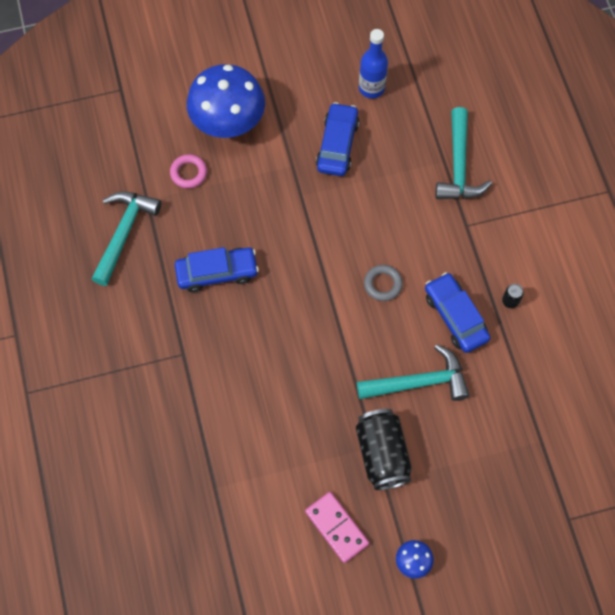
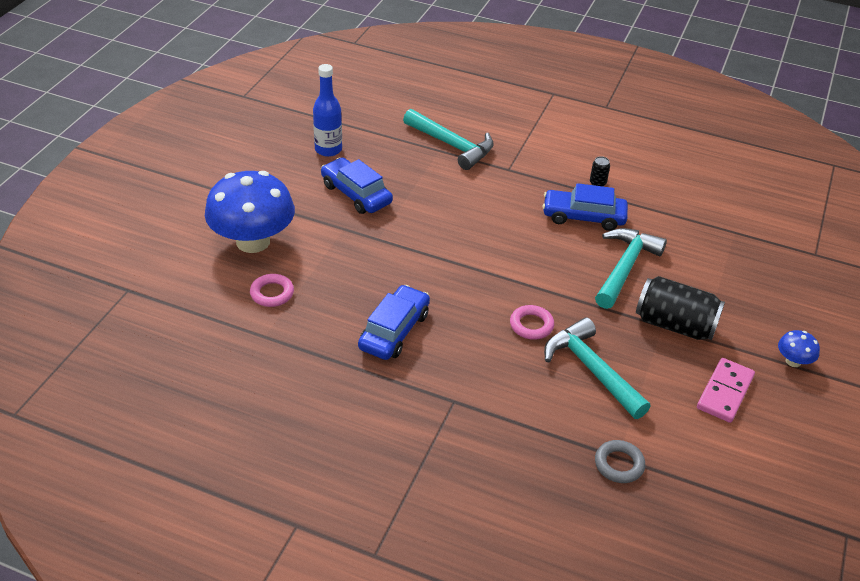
camera: 55 degrees left, 25 degrees down
turquoise hammer [91,192,161,286] -> turquoise hammer moved to [544,317,651,419]
pink domino [305,492,369,563] -> pink domino turned 60 degrees counterclockwise [697,358,755,423]
grey ring [364,265,403,301] -> grey ring moved to [595,440,645,483]
none -> pink ring [510,305,554,340]

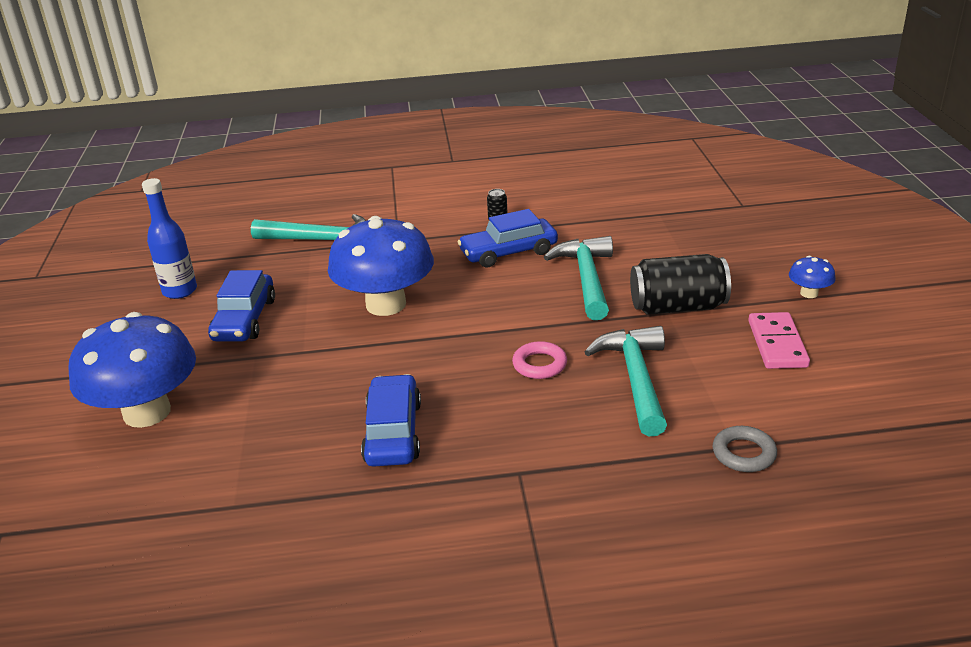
camera: 25 degrees left, 10 degrees down
pink ring [250,274,294,307] -> none
blue car [321,157,393,214] -> blue car turned 105 degrees counterclockwise [208,270,275,341]
turquoise hammer [544,317,651,419] -> turquoise hammer turned 60 degrees clockwise [584,326,667,437]
none -> blue mushroom [328,216,434,316]

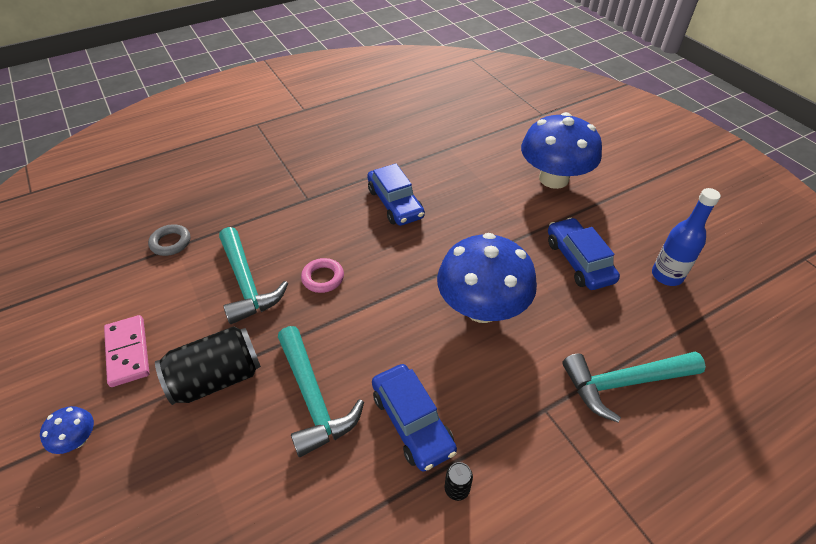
camera: 155 degrees right, 15 degrees up
blue car [458,209,558,267] -> blue car turned 105 degrees clockwise [372,364,457,472]

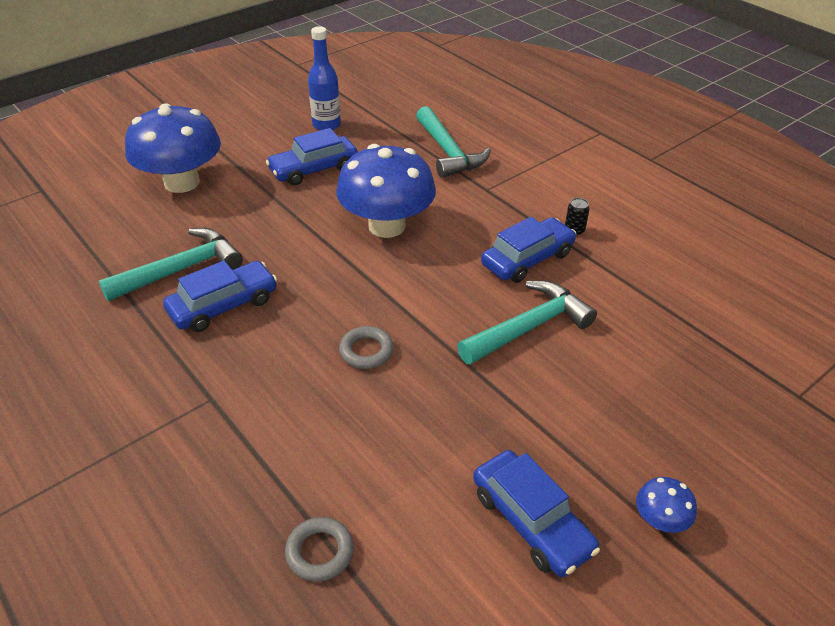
camera: 100 degrees left, 5 degrees down
pink domino [104,315,150,387] -> blue car [473,450,600,577]
black can [155,326,261,405] -> none
turquoise hammer [219,227,288,324] -> turquoise hammer moved to [99,228,243,301]
pink ring [301,258,344,293] -> grey ring [339,326,394,369]

